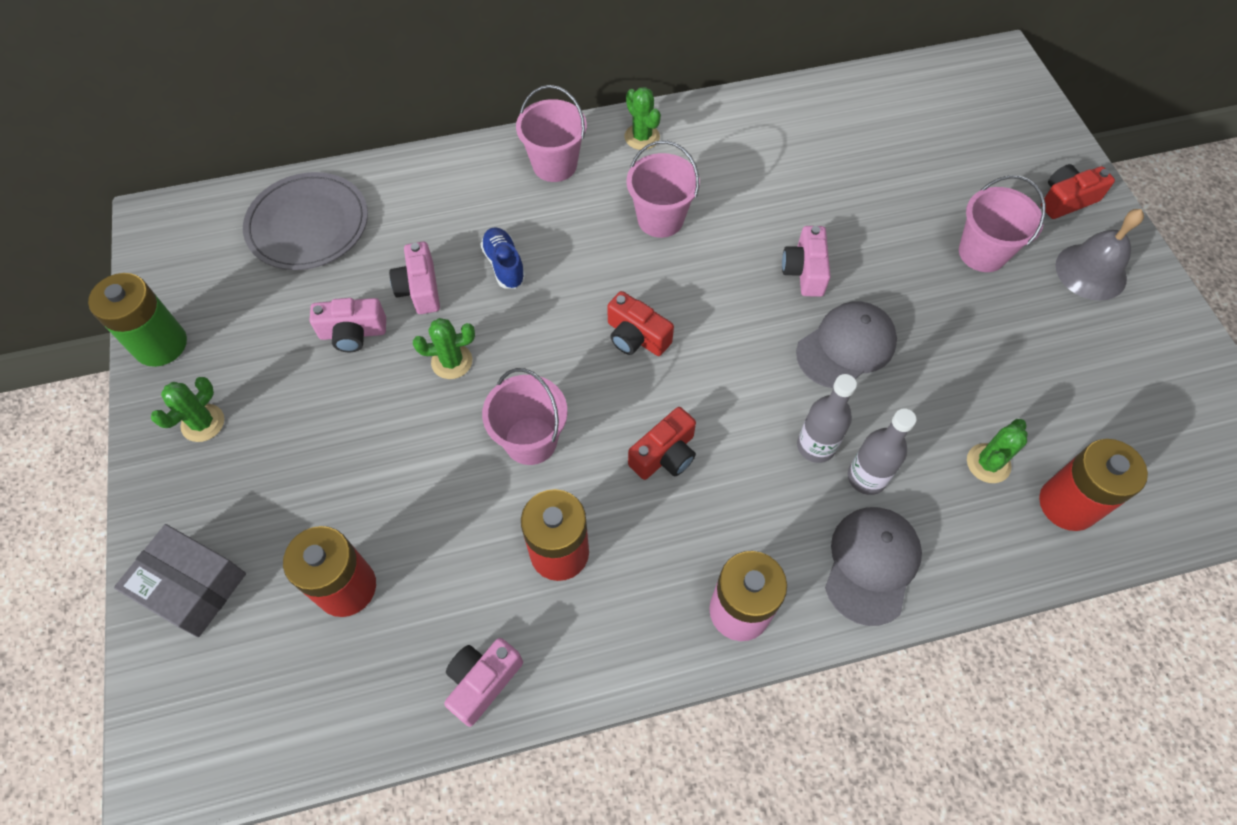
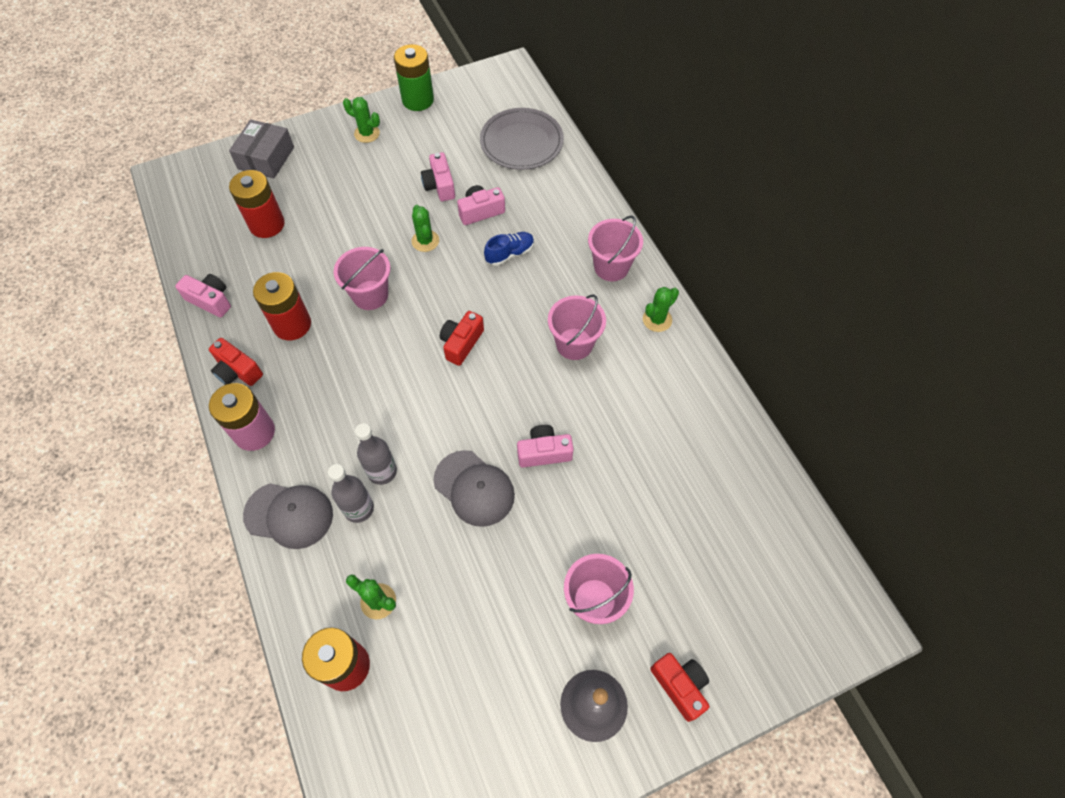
camera: 80 degrees right, 0 degrees up
red camera [628,407,696,480] -> red camera moved to [209,338,263,386]

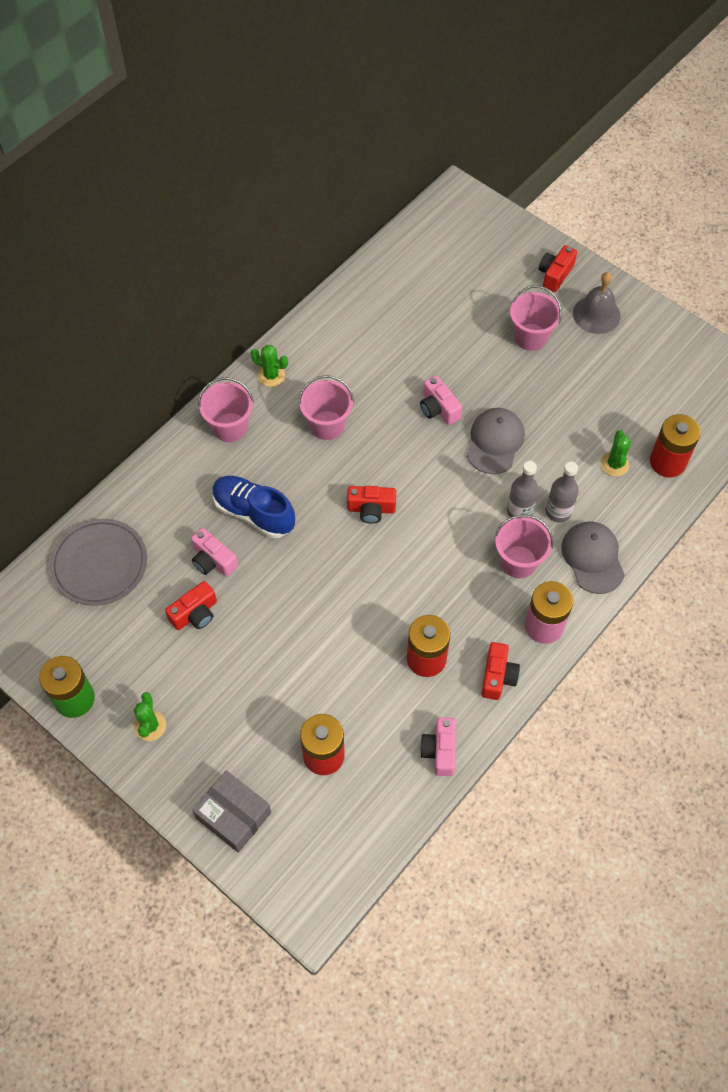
camera: 115 degrees left, 0 degrees up
grey box [229,119,294,179] -> grey box turned 45 degrees clockwise [192,771,271,853]
pink bucket [334,247,391,310] -> pink bucket moved to [495,515,553,578]
green cactus [411,205,439,252] -> none
pink camera [421,152,455,201] -> red camera [165,581,217,630]
blue shoe [484,232,534,266] -> blue shoe [212,476,295,538], size x1.68

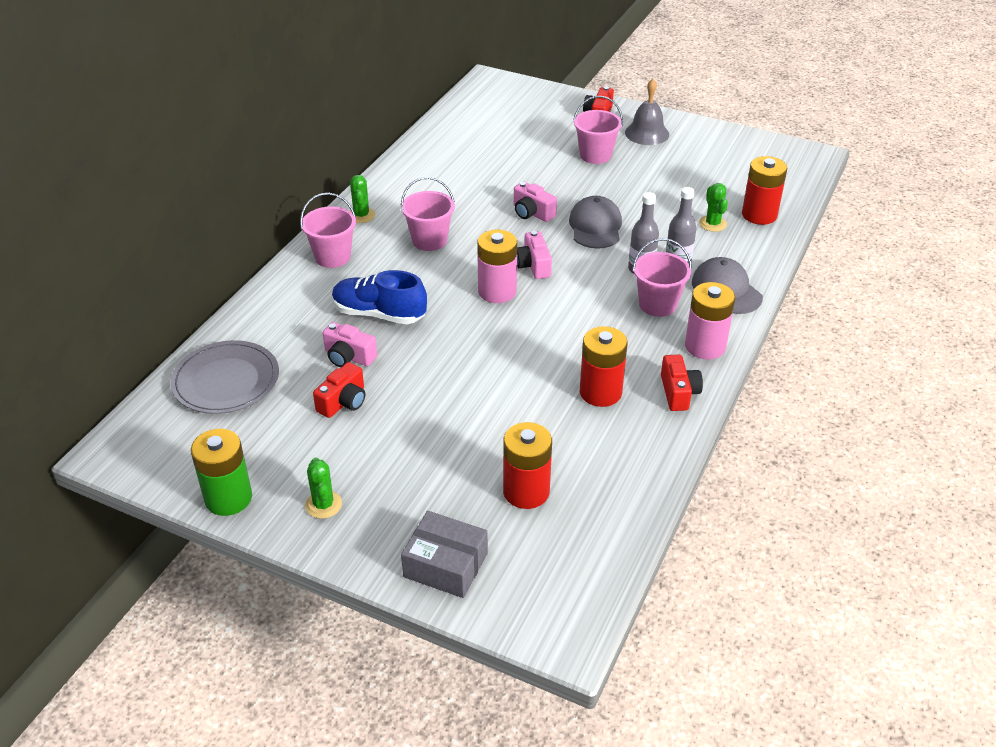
camera: 15 degrees left, 20 degrees down
green cactus [250,345,288,387] -> green cactus turned 75 degrees clockwise [350,175,375,223]
red camera [347,486,396,524] -> pink battery [477,230,517,303]
pink camera [420,717,456,776] -> pink camera moved to [517,231,552,279]

